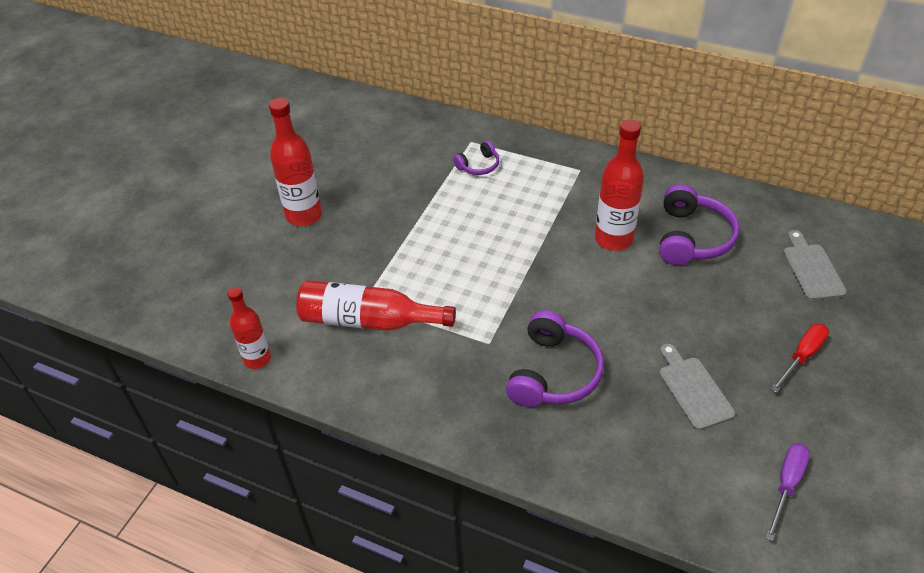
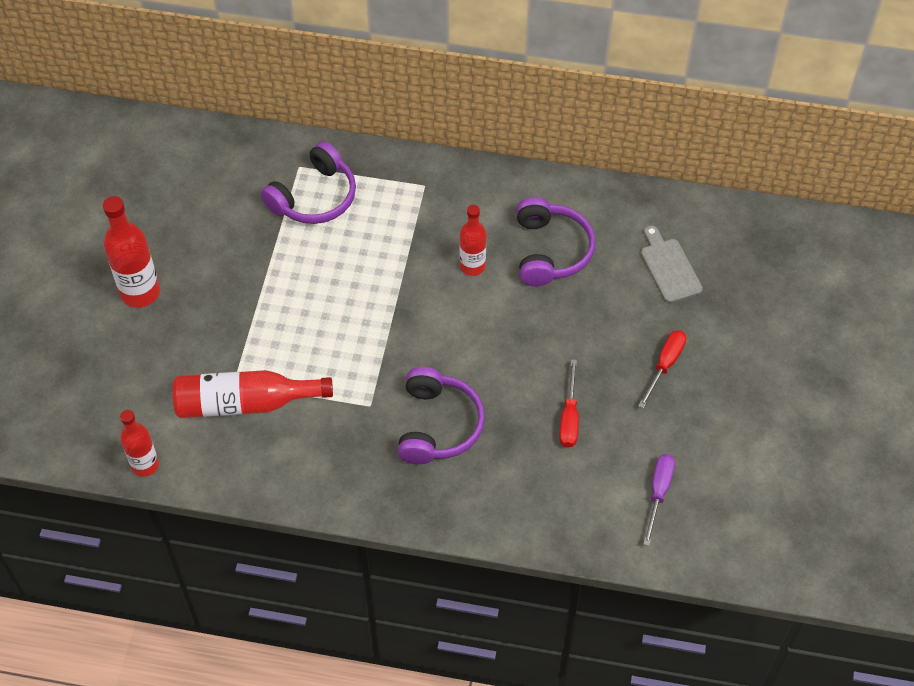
camera: 15 degrees left, 10 degrees up
purple headphones [453,141,499,175] -> purple headphones [261,141,356,224], size x1.87
red bottle [595,119,644,251] -> red bottle [460,205,486,276], size x0.65
grey cutting board [659,343,735,430] -> red screwdriver [559,359,579,448]

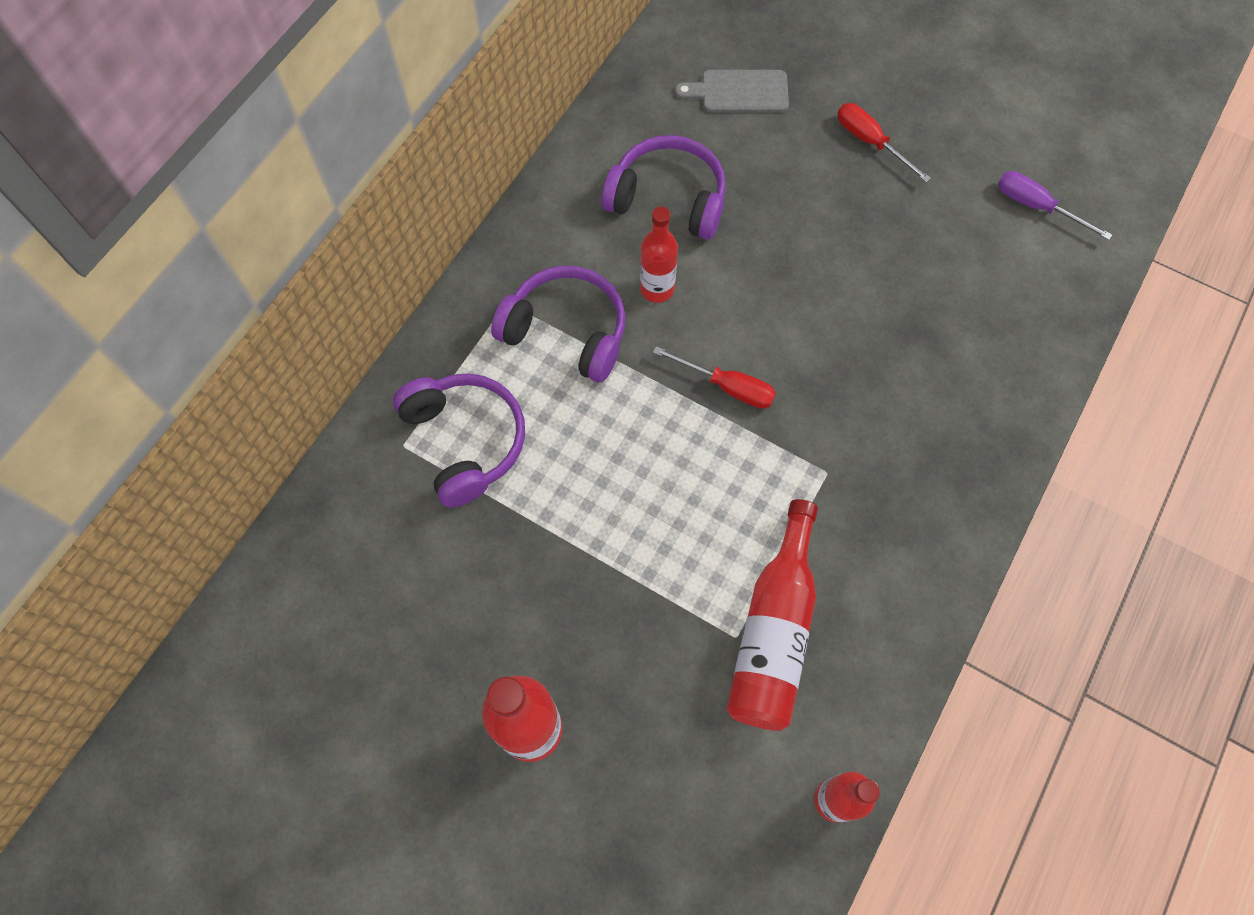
camera: 70 degrees left, 10 degrees up
purple headphones [397,367,485,464] -> purple headphones moved to [491,266,626,383]
red screwdriver [559,359,579,448] -> red screwdriver moved to [653,346,776,409]

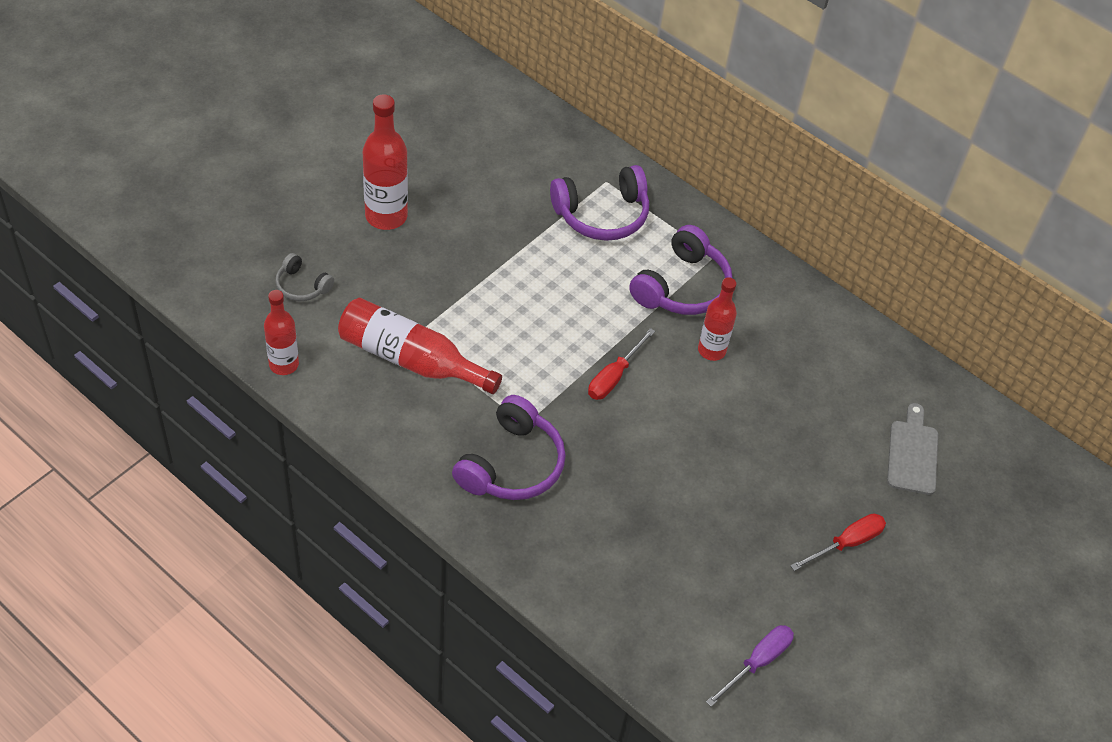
camera: 95 degrees right, 15 degrees down
purple headphones [601,135,726,240] -> purple headphones moved to [452,395,566,500]
none -> grey headphones [275,253,334,301]

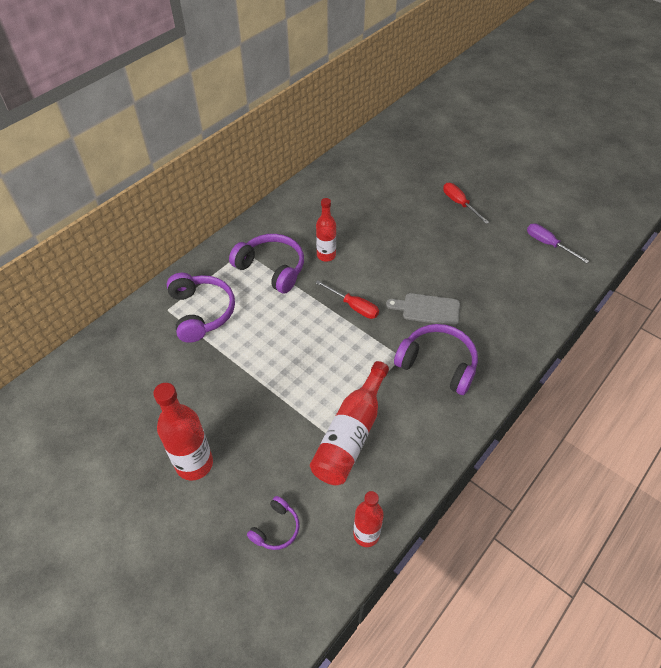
camera: 85 degrees left, 0 degrees up
grey headphones [275,253,334,301] -> purple headphones [247,496,300,550]
grey cutting board [887,403,938,495] -> grey cutting board moved to [386,293,460,326]

